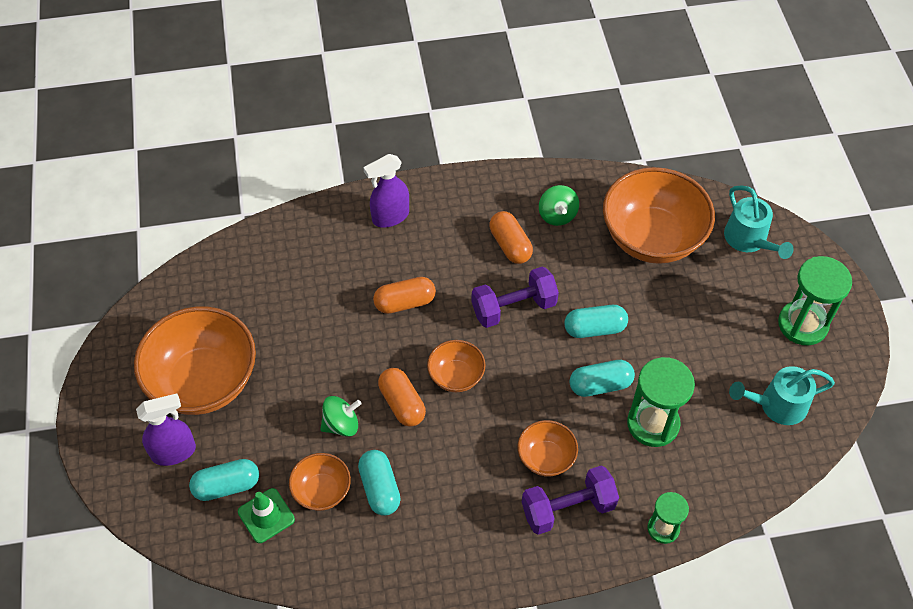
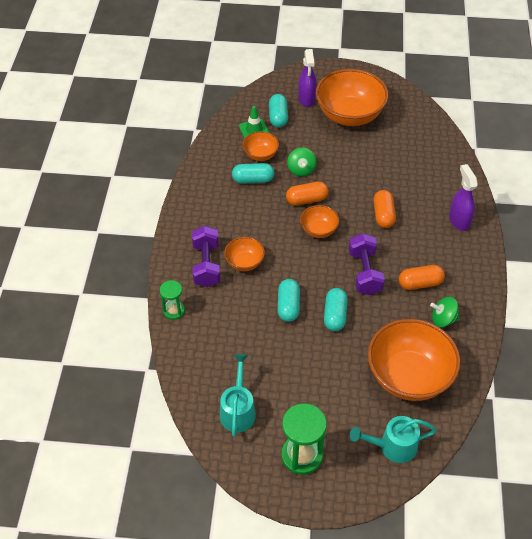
camera: 105 degrees right, 5 degrees down
green hourglass [627,357,695,447] -> none

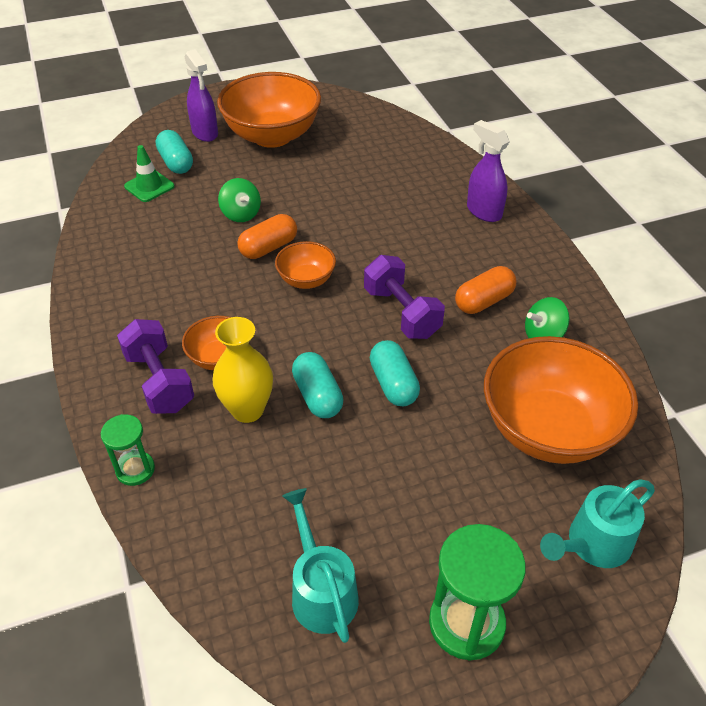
camera: 25 degrees left, 5 degrees down
turquoise capsule [232,163,274,184] -> none
orange bowl [242,131,279,161] -> none
orange capsule [373,190,396,228] -> none
none -> yellow vase [213,317,273,423]

